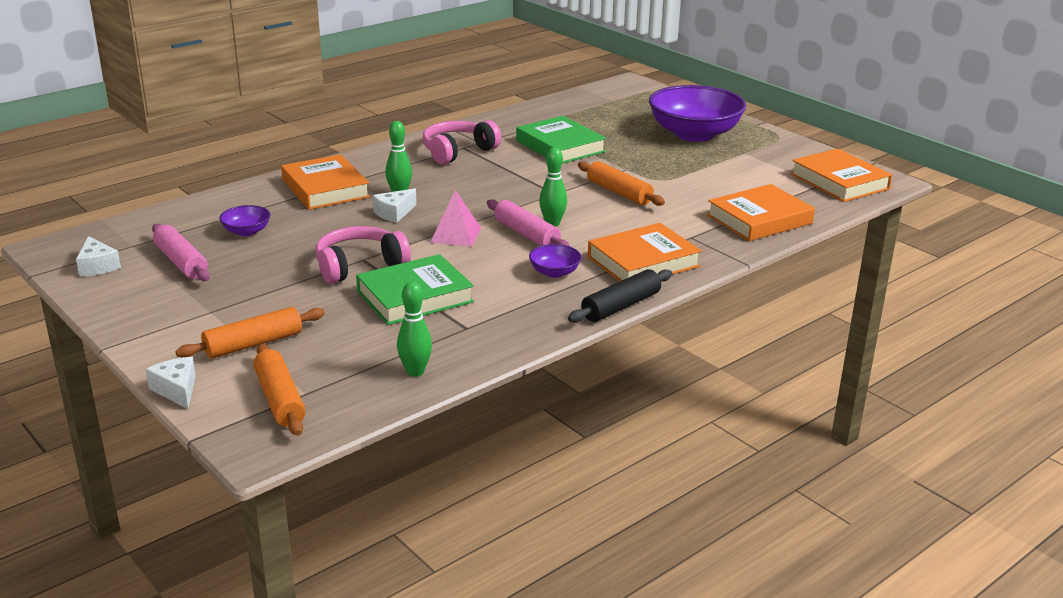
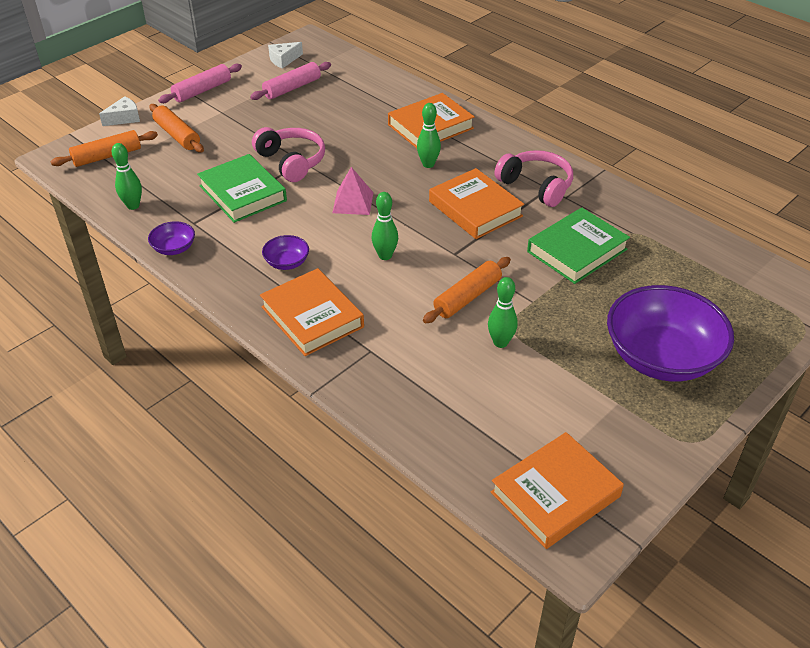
camera: 85 degrees right, 15 degrees up
purple bowl [219,205,270,236] -> purple bowl moved to [148,221,195,255]
white cheese [372,188,417,223] -> none
pink rolling pin [487,199,570,246] -> pink rolling pin moved to [158,64,242,103]
black rolling pin [568,269,672,323] -> none
orange book [707,184,815,241] -> orange book moved to [429,168,524,239]
none -> green bowling pin [488,277,518,348]

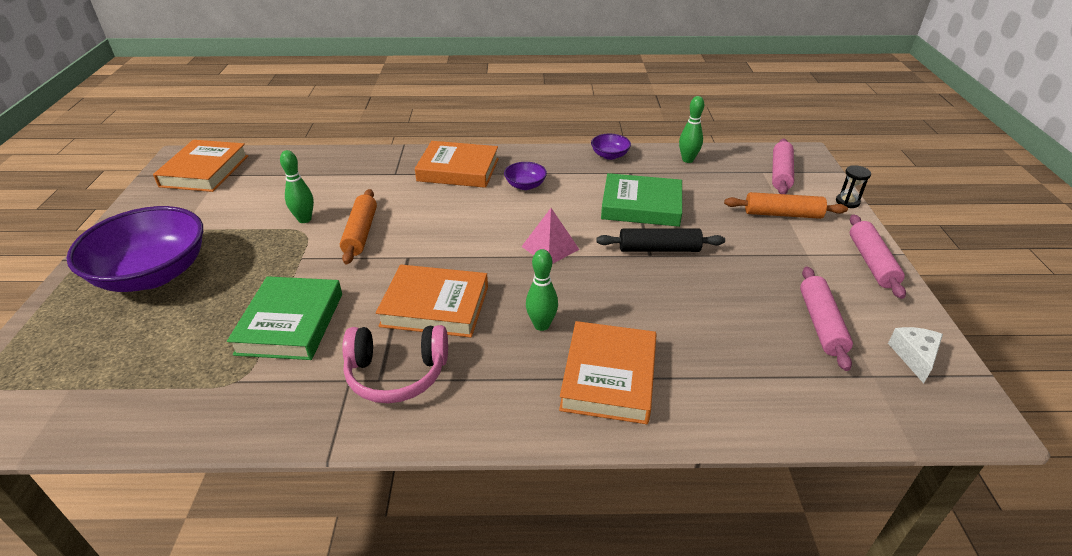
camera: 135 degrees right, 5 degrees down
orange rolling pin [51,130,158,167] -> pink rolling pin [772,139,794,194]
white cheese [99,96,140,126] -> black hourglass [836,165,871,208]
pink headphones [252,127,325,182] -> black rolling pin [596,228,725,252]
green bowling pin [372,192,398,260] -> none

